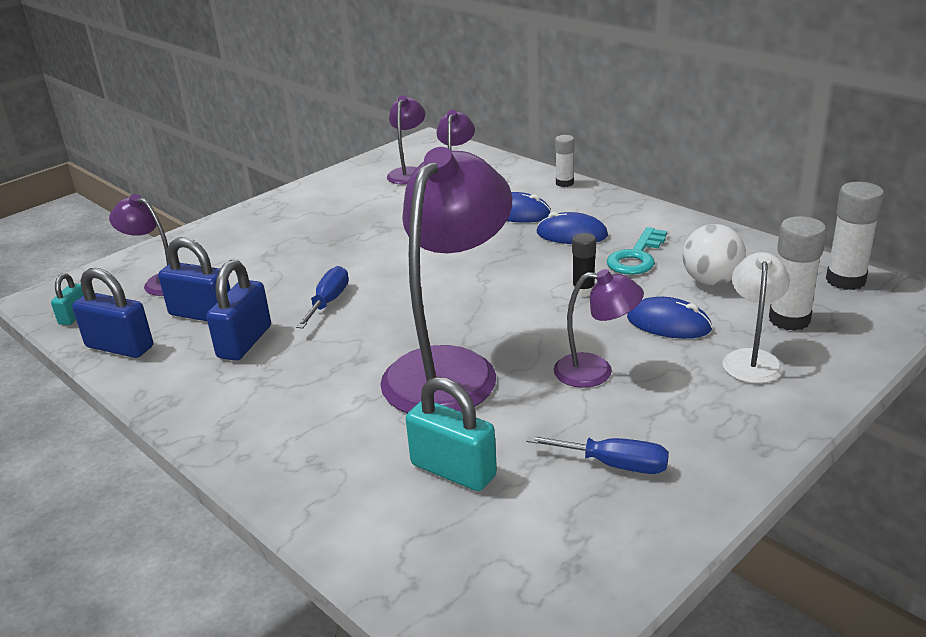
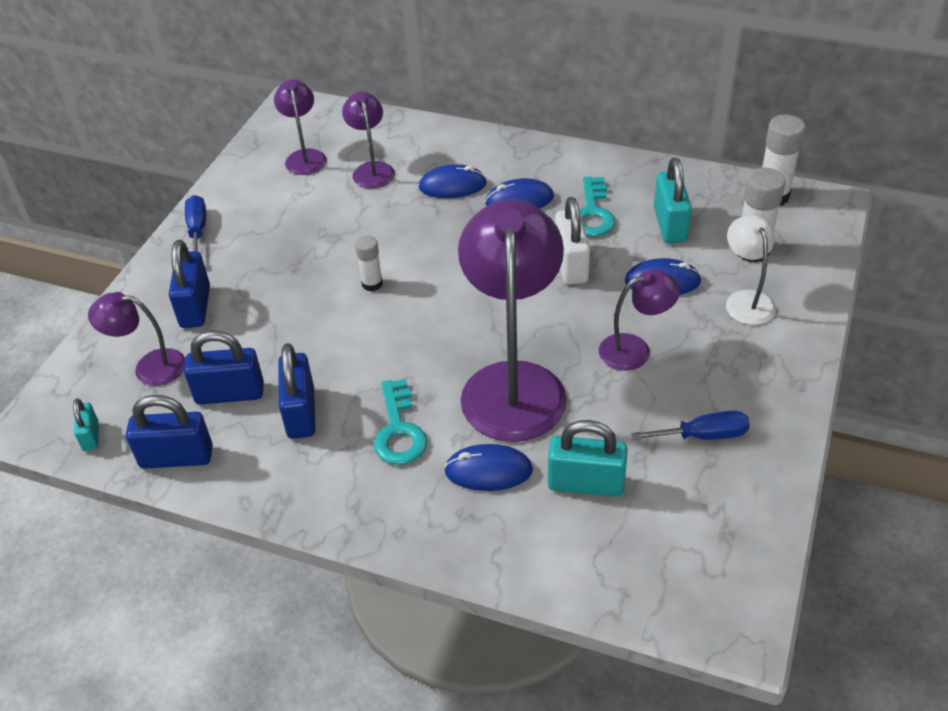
camera: 25 degrees left, 15 degrees up
blue screwdriver [296,266,349,329] -> blue screwdriver moved to [185,195,206,252]
white glue stick [555,135,574,187] -> white glue stick moved to [355,235,383,292]
black glue stick [572,233,596,297] -> white padlock [555,197,590,285]
white ball [682,224,746,285] -> turquoise padlock [654,158,692,243]
none -> blue padlock [169,240,210,328]
none -> turquoise key [374,379,427,465]
none -> blue mouse [444,444,533,491]

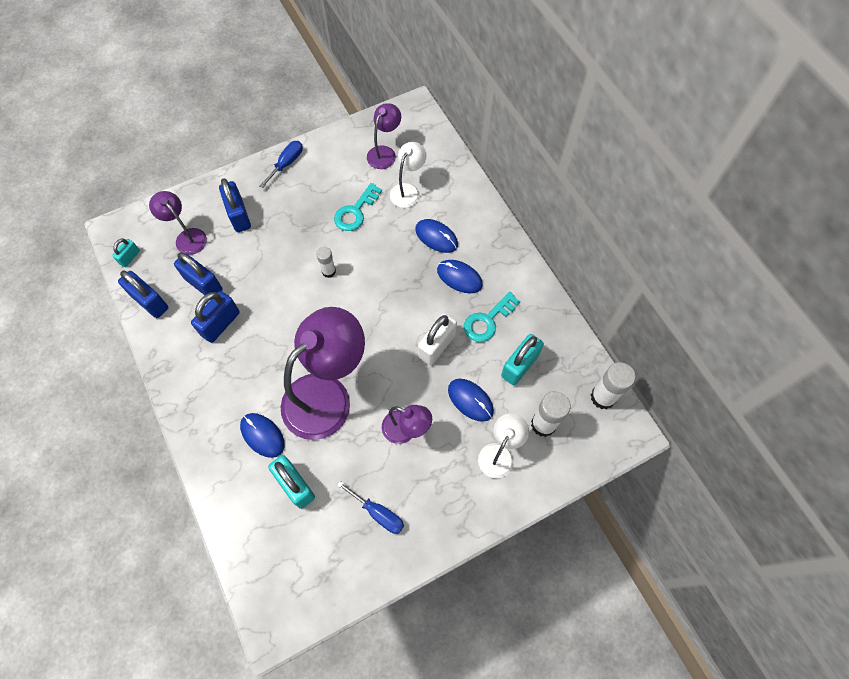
camera: 40 degrees right, 20 degrees up
blue padlock [169,240,210,328] -> blue padlock turned 60 degrees counterclockwise [219,178,251,232]
purple lamp [342,92,395,188] -> white lamp [390,142,426,208]
turquoise key [374,379,427,465] -> turquoise key moved to [334,183,382,231]

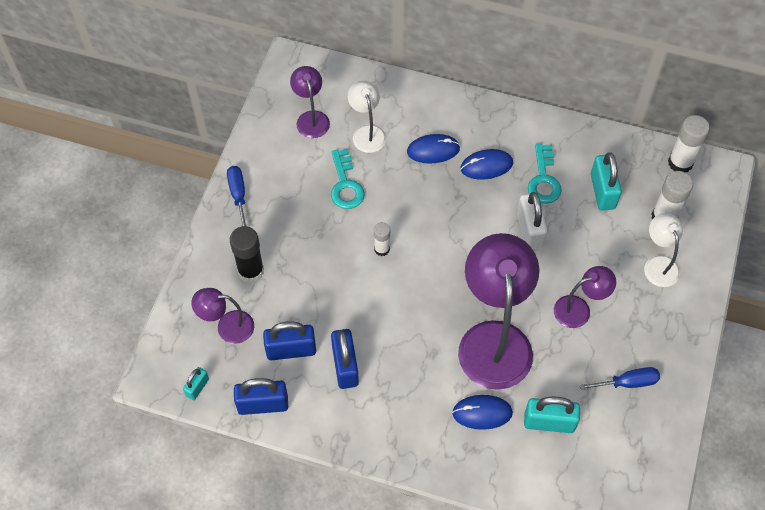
camera: 45 degrees left, 5 degrees down
turquoise padlock [112,238,140,267] -> turquoise padlock turned 45 degrees clockwise [183,367,209,400]
blue padlock [219,178,251,232] -> black glue stick [230,226,264,283]
blue mouse [448,379,494,422] -> none

